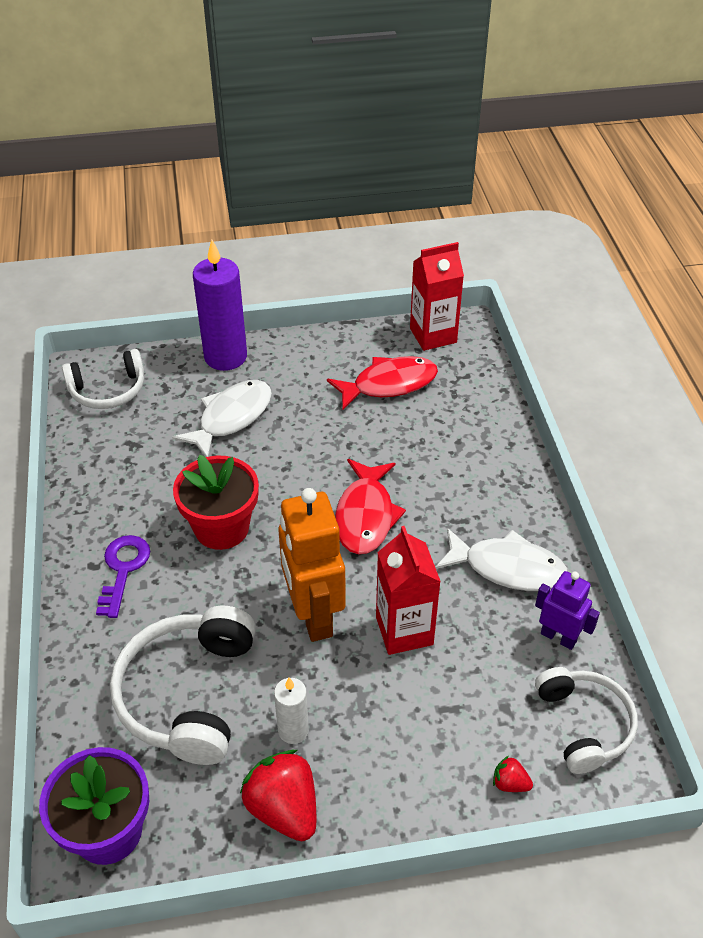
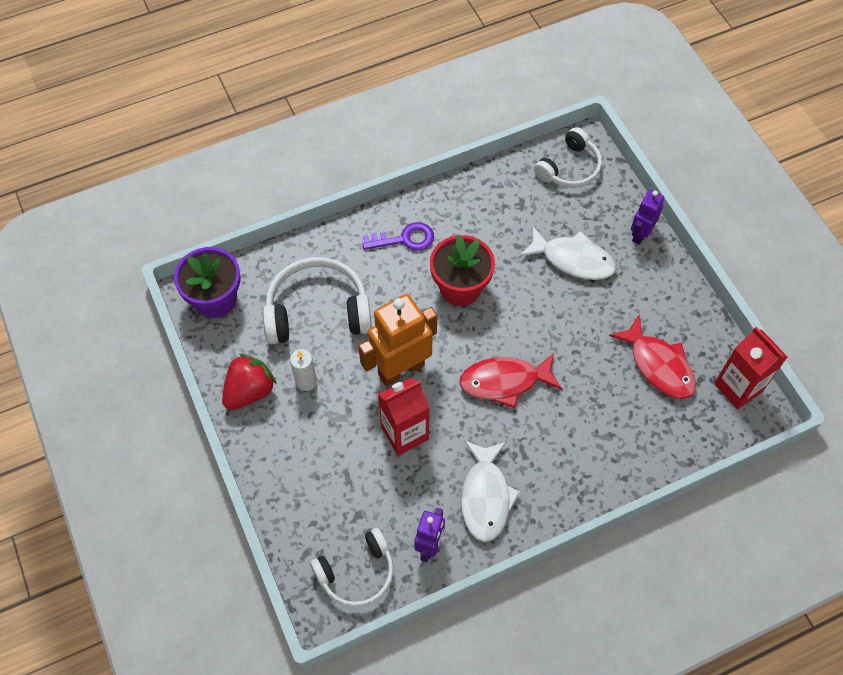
camera: 75 degrees right, 15 degrees up
white headphones [62,349,144,409] -> white headphones turned 105 degrees counterclockwise [534,127,602,188]
purple candle [193,240,247,371] -> purple robot [631,190,665,245]
red strawberry [493,756,533,792] -> none

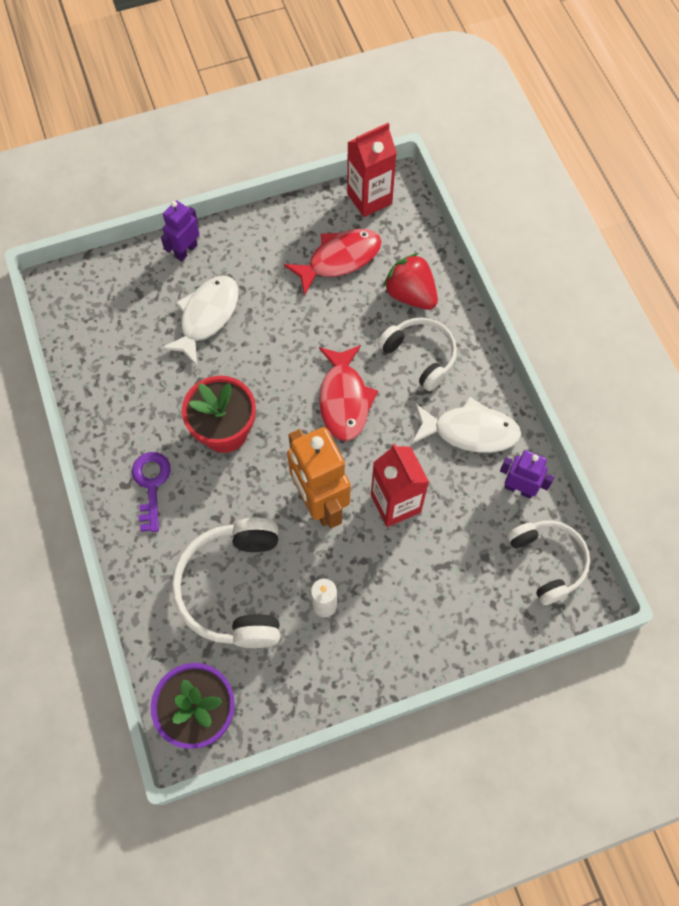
camera: 85 degrees left, 5 degrees up
red strawberry [222,354,277,410] -> red strawberry moved to [383,253,438,310]
white headphones [534,127,602,188] -> white headphones moved to [377,318,457,391]
purple robot [631,190,665,245] -> purple robot turned 90 degrees clockwise [161,200,199,261]

